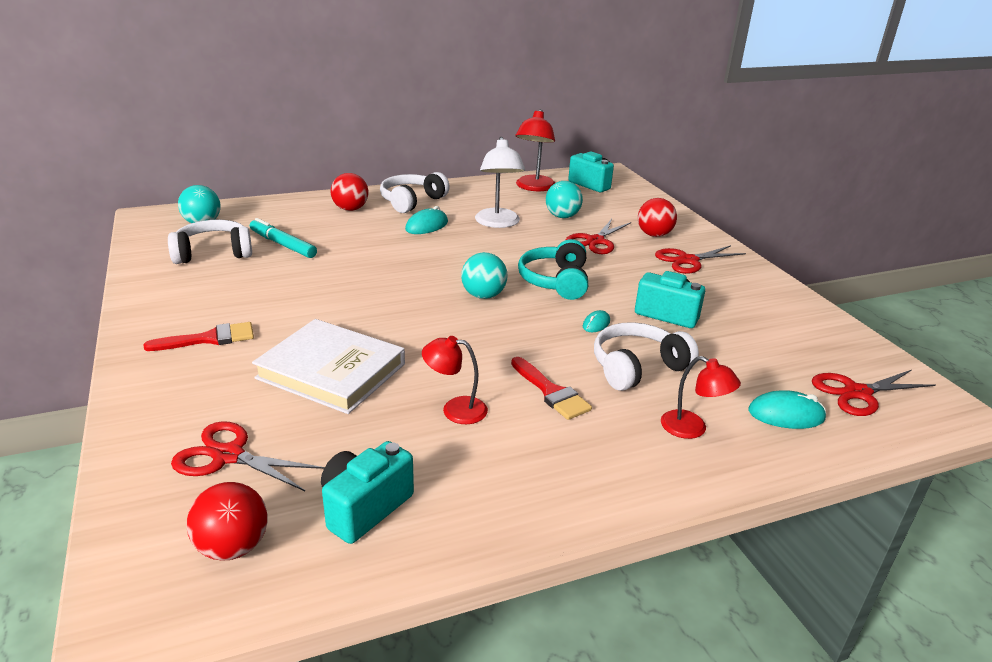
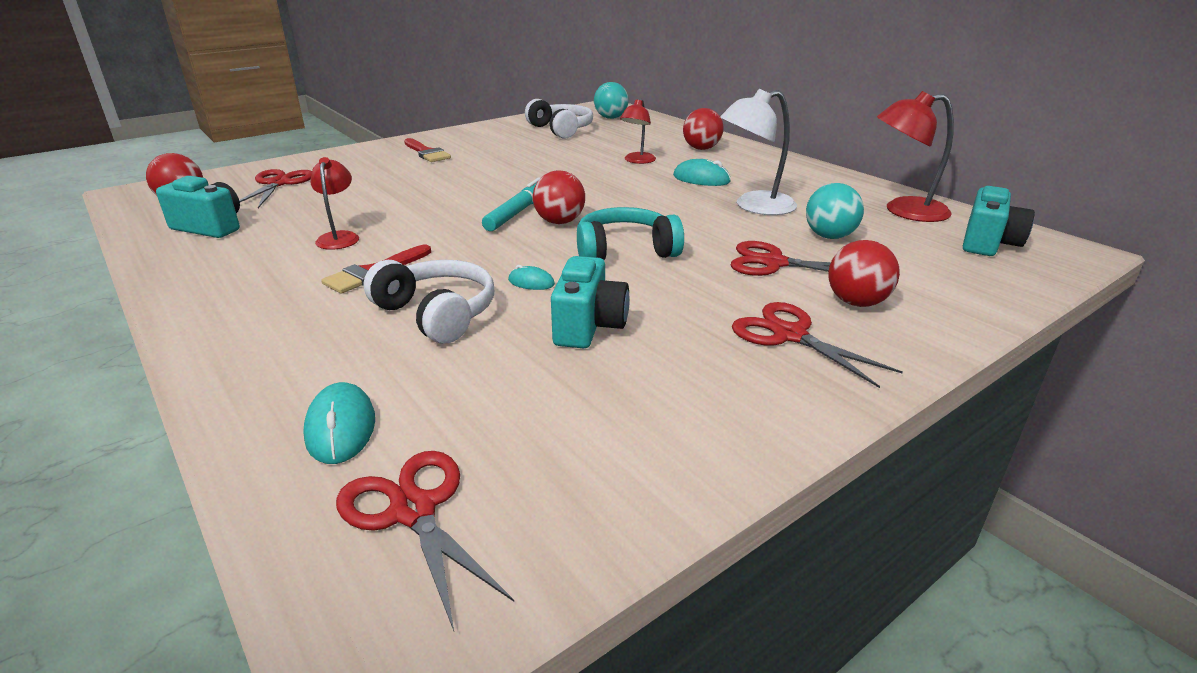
camera: 75 degrees right, 0 degrees up
turquoise marker [250,218,317,258] -> turquoise marker moved to [482,177,540,231]
white book [252,319,405,414] -> none
white headphones [380,172,450,213] -> none
turquoise ball [461,252,508,299] -> red ball [533,170,585,224]
red lamp [661,356,741,439] -> red lamp moved to [620,99,656,164]

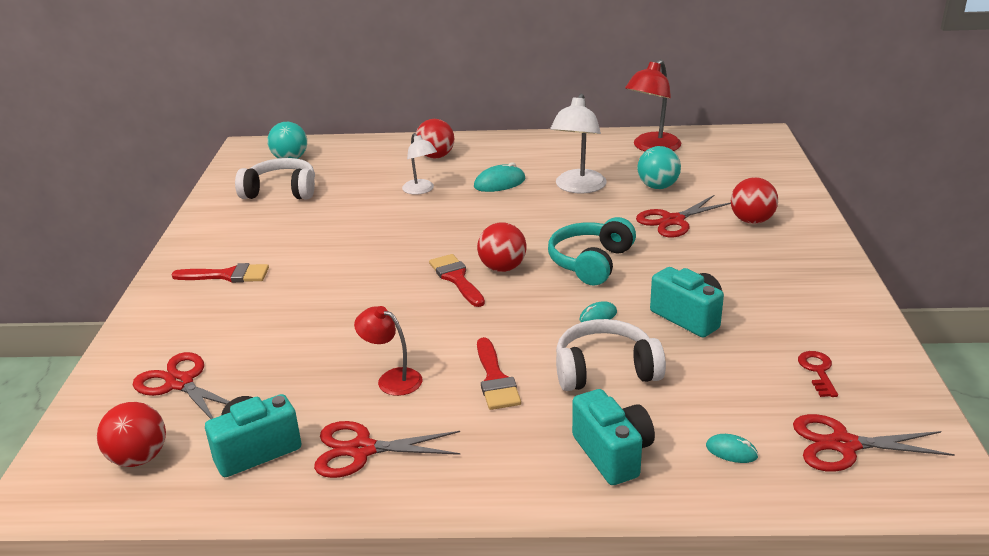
camera: 50 degrees left, 0 degrees up
turquoise mouse [303,382,375,464] -> turquoise mouse [706,434,759,463], size x0.60
turquoise marker [482,177,540,231] -> red brush [429,254,485,307]
red lamp [620,99,656,164] -> white lamp [402,133,437,195]
red scissors [732,302,903,388] -> red scissors moved to [314,421,460,478]
turquoise camera [963,186,1035,256] -> turquoise camera moved to [572,389,655,485]
none -> red key [798,351,838,397]

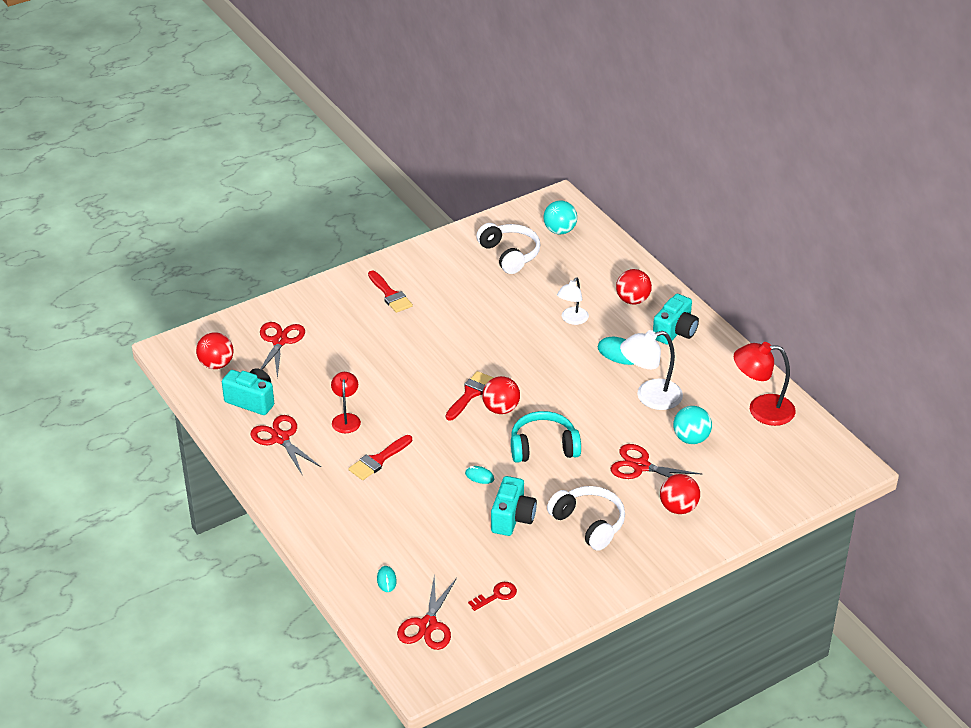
camera: 55 degrees right, 10 degrees up
white headphones [556,319,666,391] -> white headphones moved to [547,486,625,551]
turquoise camera [572,389,655,485] -> turquoise camera moved to [653,294,699,345]
red scissors [793,414,955,472] -> red scissors turned 135 degrees counterclockwise [397,576,457,650]

